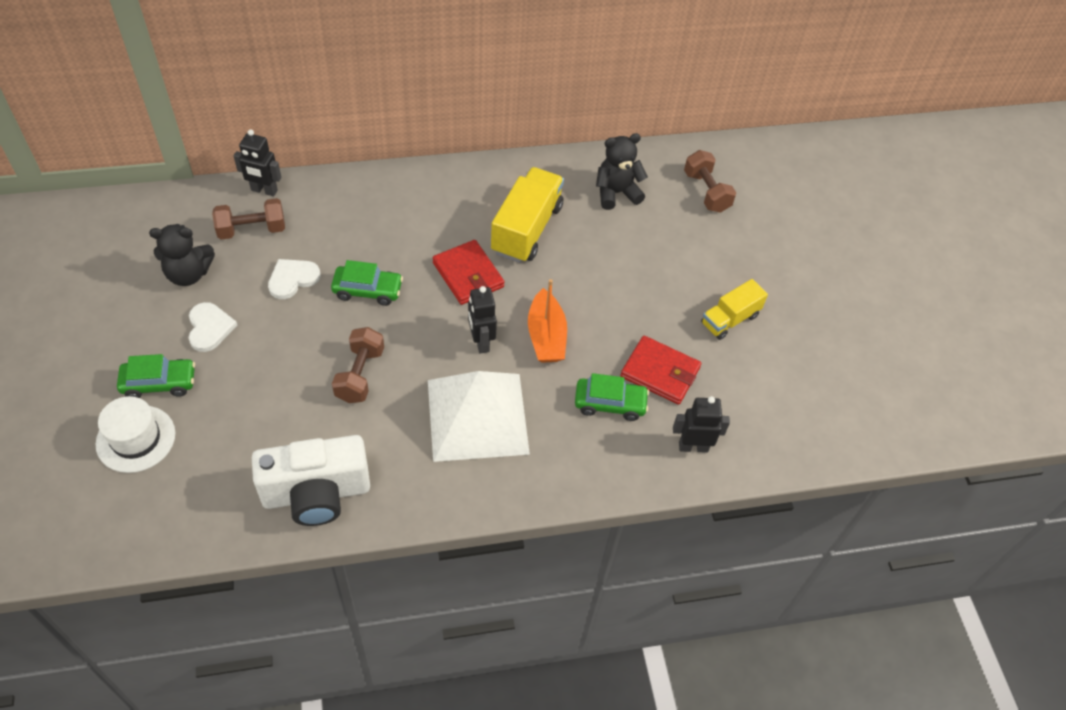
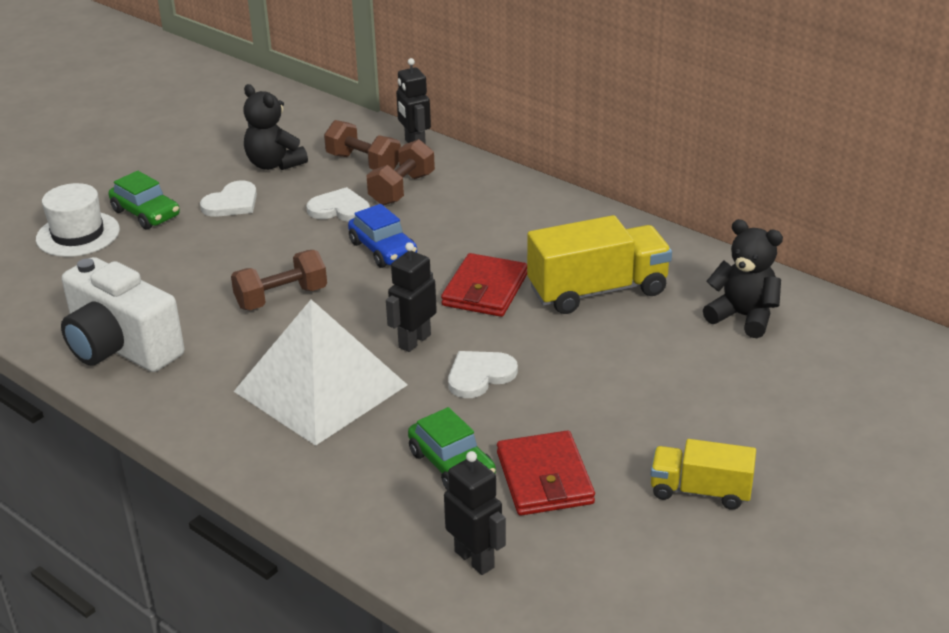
camera: 55 degrees right, 20 degrees down
green car [331,260,403,306] -> blue car [348,204,417,268]
orange boat [528,279,567,363] -> white heart [448,351,518,398]
brown dumbbell [684,150,736,213] -> brown dumbbell moved to [366,139,435,206]

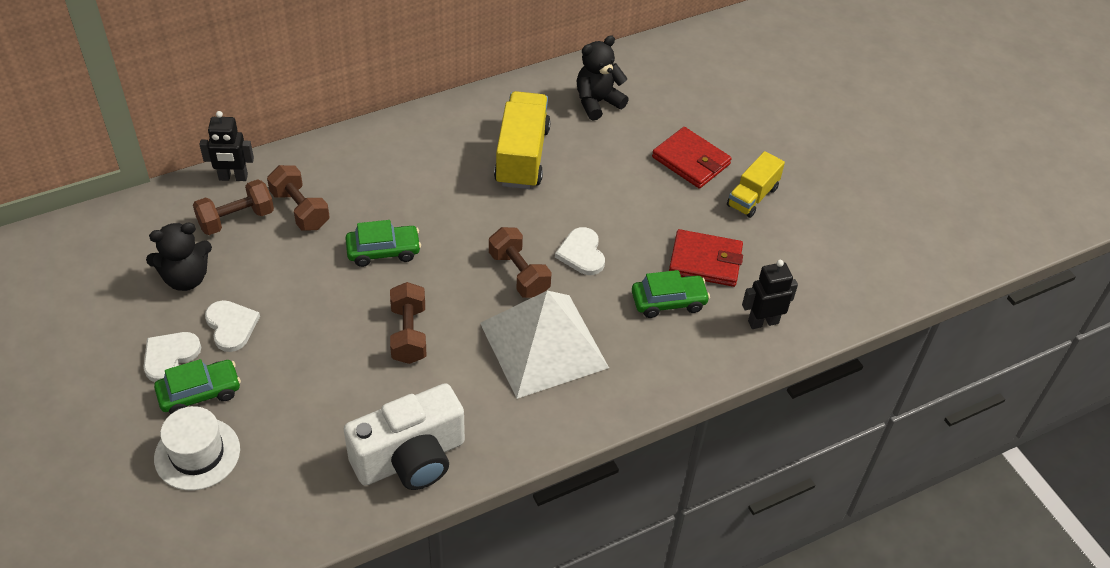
camera: 70 degrees left, 15 degrees up
white heart [307,187,370,222] -> white heart moved to [144,332,201,382]
blue car [348,204,417,268] -> green car [345,220,421,267]
black robot [386,242,437,352] -> brown dumbbell [489,227,552,298]
red wallet [441,253,527,317] -> red wallet moved to [652,127,732,189]

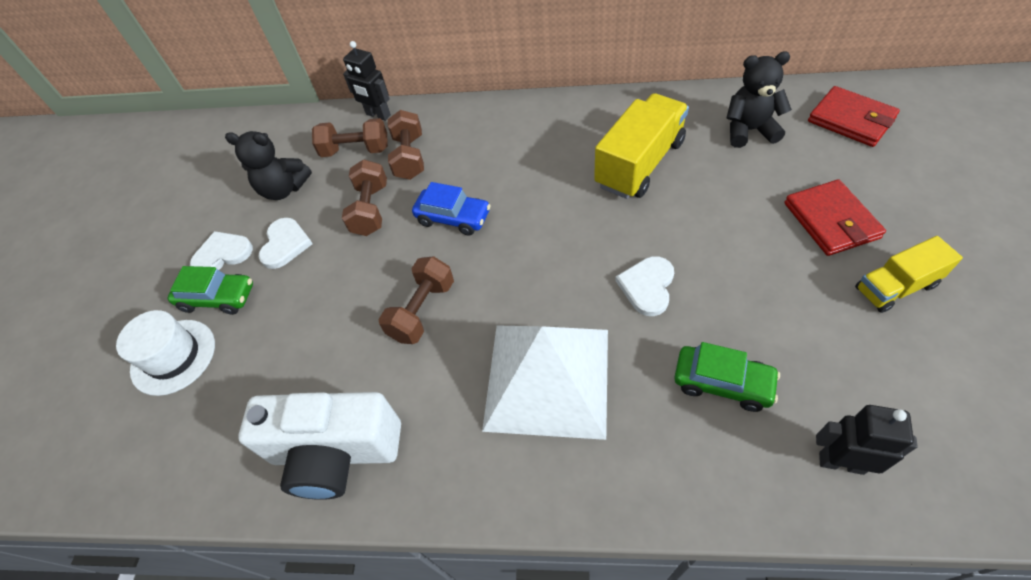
camera: 40 degrees right, 5 degrees up
green car [345,220,421,267] -> blue car [412,182,491,236]
brown dumbbell [489,227,552,298] -> brown dumbbell moved to [342,160,387,236]
red wallet [669,229,743,287] -> red wallet moved to [808,86,900,147]

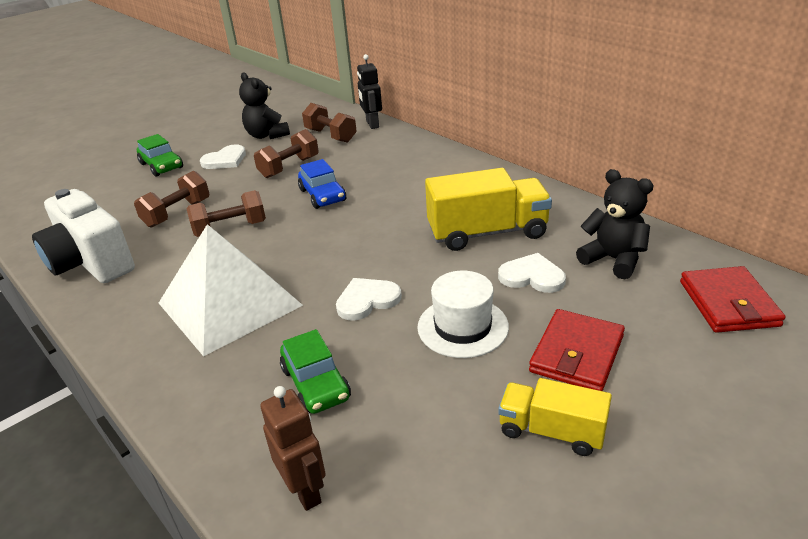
camera: 40 degrees right, 20 degrees down
white hat [116,310,215,396] -> white hat moved to [417,271,509,358]
white heart [190,231,253,270] -> white heart moved to [498,253,566,293]
brown dumbbell [388,110,424,180] -> brown dumbbell moved to [134,171,210,228]
black robot [816,405,918,475] -> brown robot [260,386,326,511]

